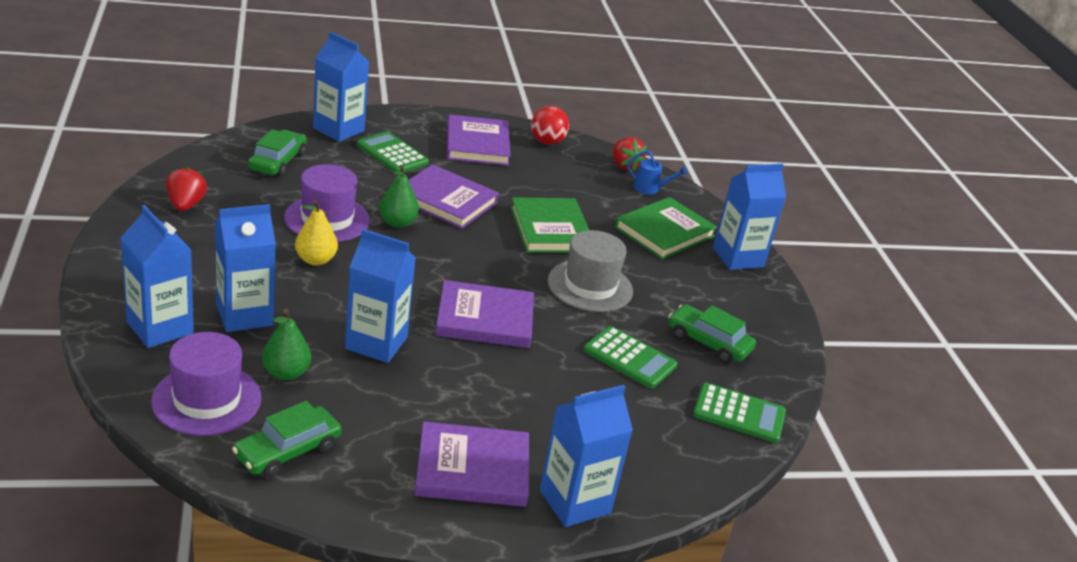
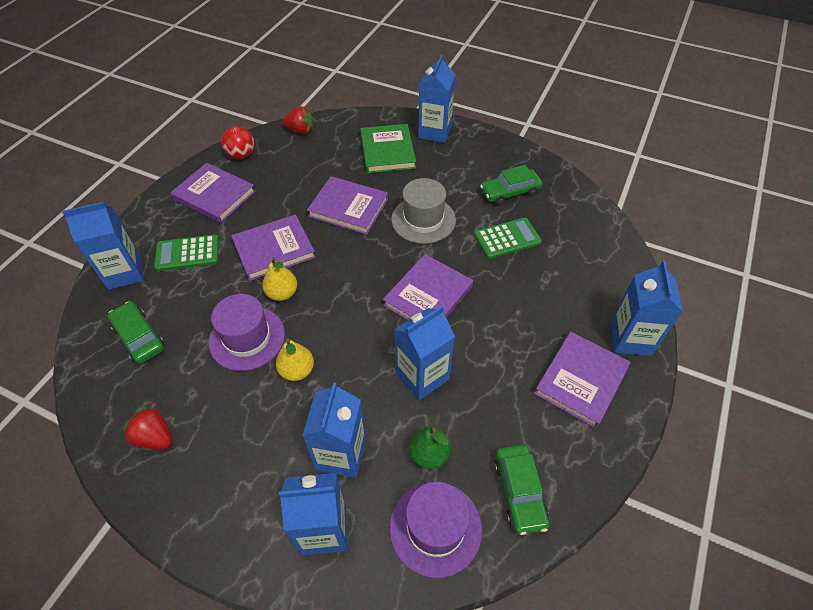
camera: 50 degrees left, 20 degrees up
green pear [379,165,419,228] -> yellow pear [262,257,297,301]
green book [510,197,589,253] -> purple book [307,176,388,235]
blue watering can [627,150,688,195] -> none
green calculator [693,383,786,443] -> none

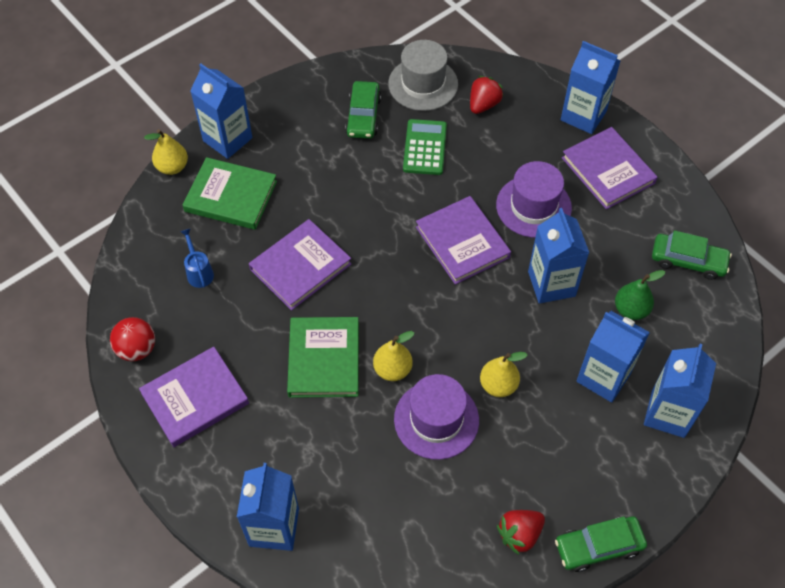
camera: 65 degrees left, 5 degrees up
green car [108,301,165,364] -> green car moved to [555,517,647,572]
green calculator [154,234,219,271] -> none
purple book [231,214,316,281] -> green book [287,317,359,398]
red strawberry [283,106,313,134] -> red strawberry moved to [470,76,504,114]
purple hat [390,482,482,578] -> purple hat moved to [496,161,572,238]
grey hat [391,178,456,244] -> grey hat moved to [388,40,458,111]
none -> yellow pear [144,129,188,175]
none -> blue watering can [180,228,214,288]

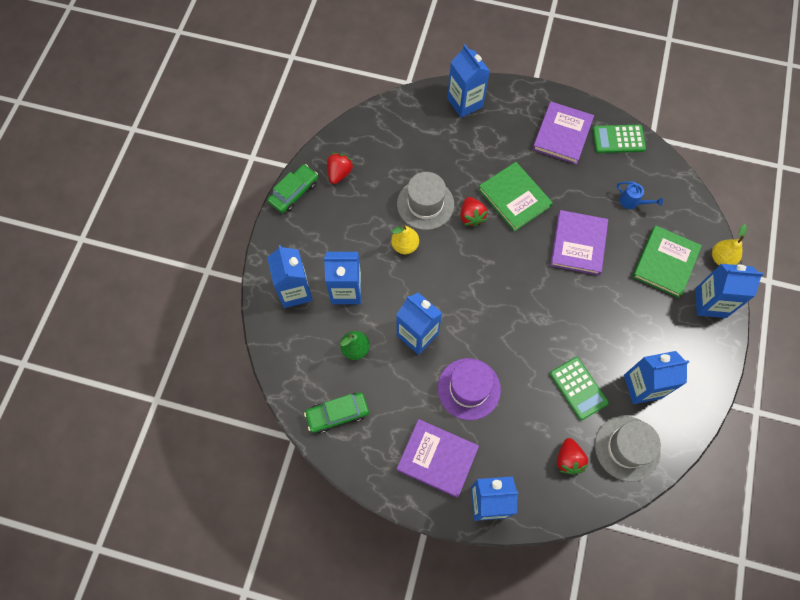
camera: 145 degrees right, 10 degrees up
red ball [110,317,155,361] -> green calculator [593,125,646,153]
green book [183,157,277,230] -> green book turned 45 degrees counterclockwise [632,226,702,298]
green car [345,81,381,139] -> blue carton [624,351,689,404]
yellow pear [373,331,414,381] -> red strawberry [460,197,487,227]
purple hat [394,374,479,460] -> grey hat [397,172,454,230]
purple book [416,196,511,285] -> none

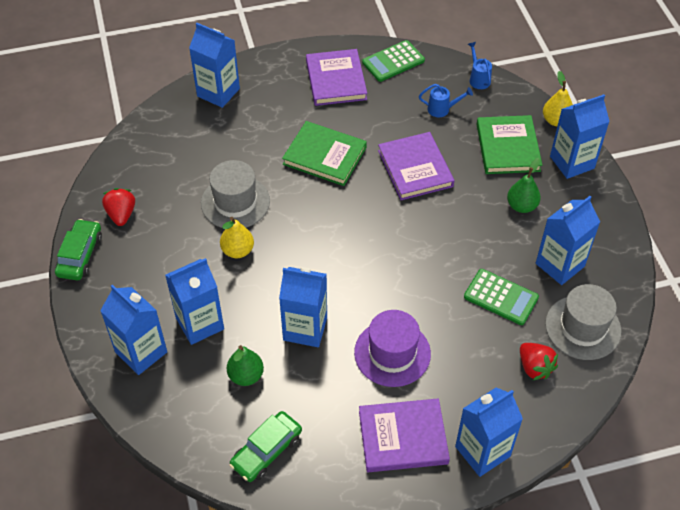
camera: 30 degrees left, 15 degrees down
red strawberry [460,197,487,227] -> none
none -> blue watering can [468,42,492,89]
none -> green pear [507,158,541,213]

